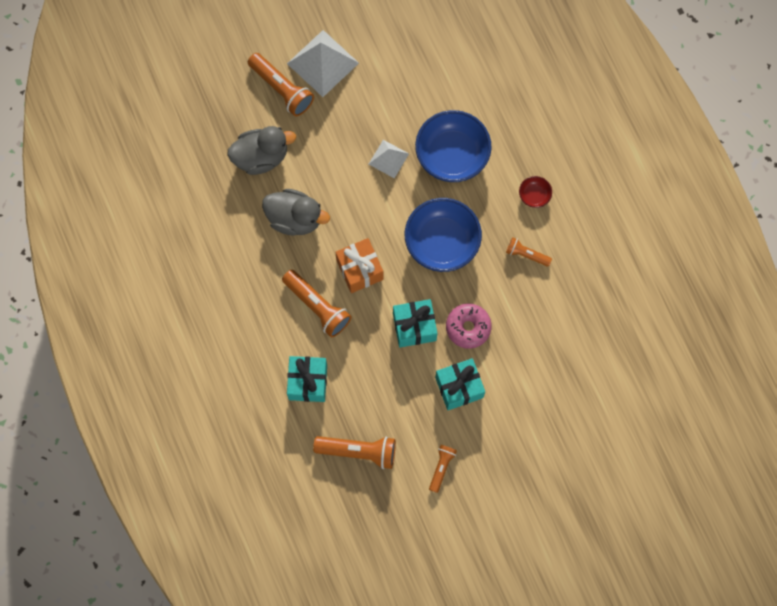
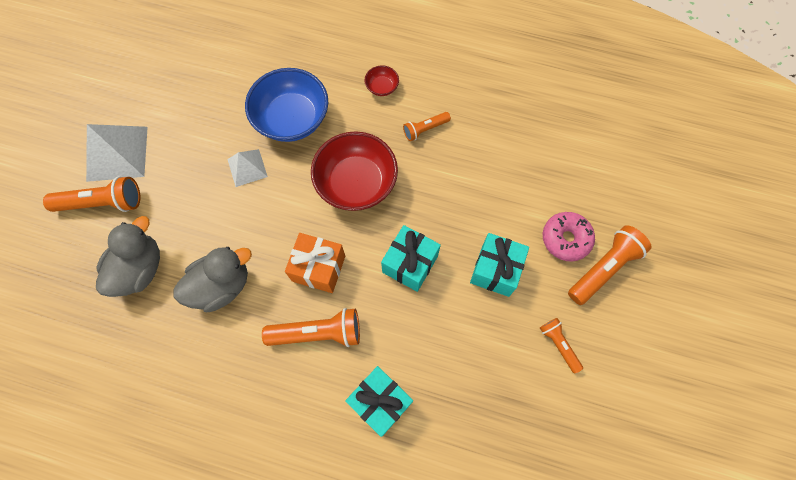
camera: 50 degrees left, 5 degrees down
orange flashlight [313,436,396,469] -> orange flashlight moved to [568,225,651,305]
blue bowl [405,198,482,272] -> red bowl [311,131,398,211]
pink donut [446,303,492,349] -> pink donut moved to [543,212,595,262]

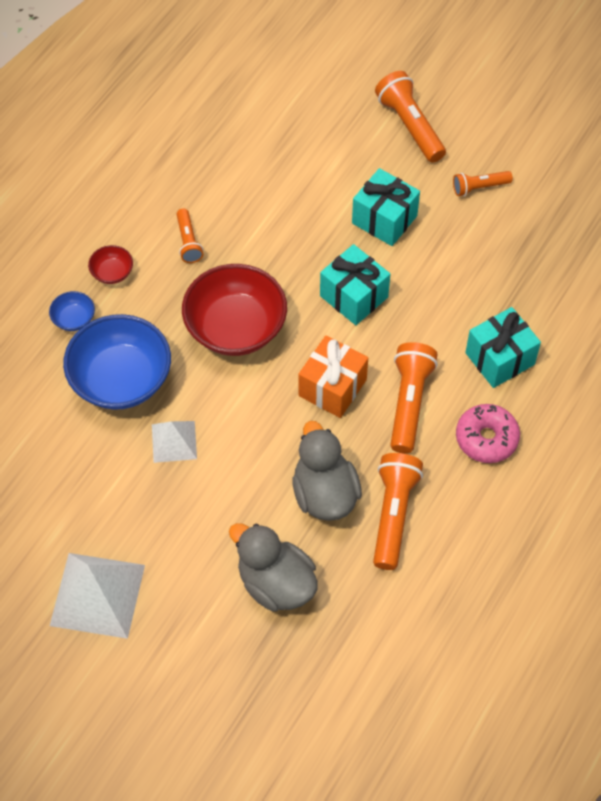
camera: 75 degrees left, 10 degrees down
orange flashlight [43,176,140,212] -> orange flashlight moved to [373,453,423,570]
pink donut [543,212,595,262] -> pink donut moved to [456,404,520,463]
none -> blue bowl [49,291,95,331]

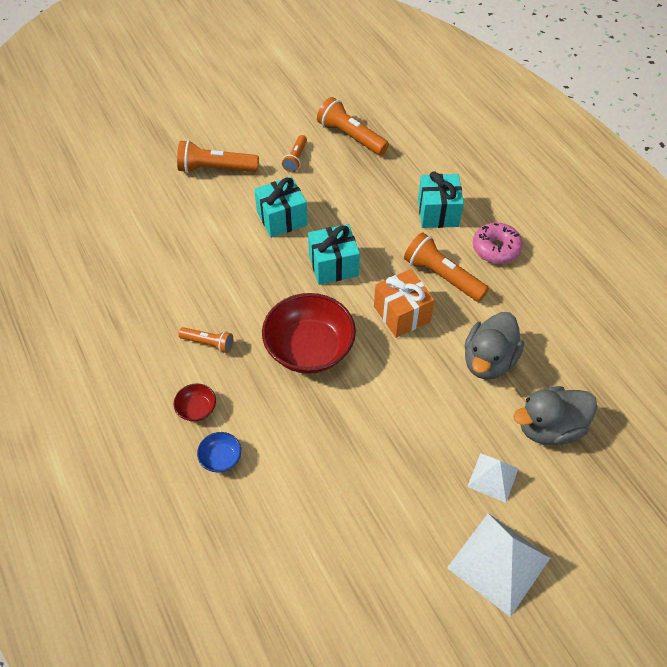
camera: 60 degrees left, 5 degrees down
blue bowl [63,314,171,410] -> none
white pyramid [152,421,197,463] -> white pyramid moved to [467,453,519,503]
grey duck [292,421,362,521] -> grey duck turned 75 degrees counterclockwise [464,312,524,380]
orange flashlight [373,453,423,570] -> orange flashlight moved to [317,97,389,155]

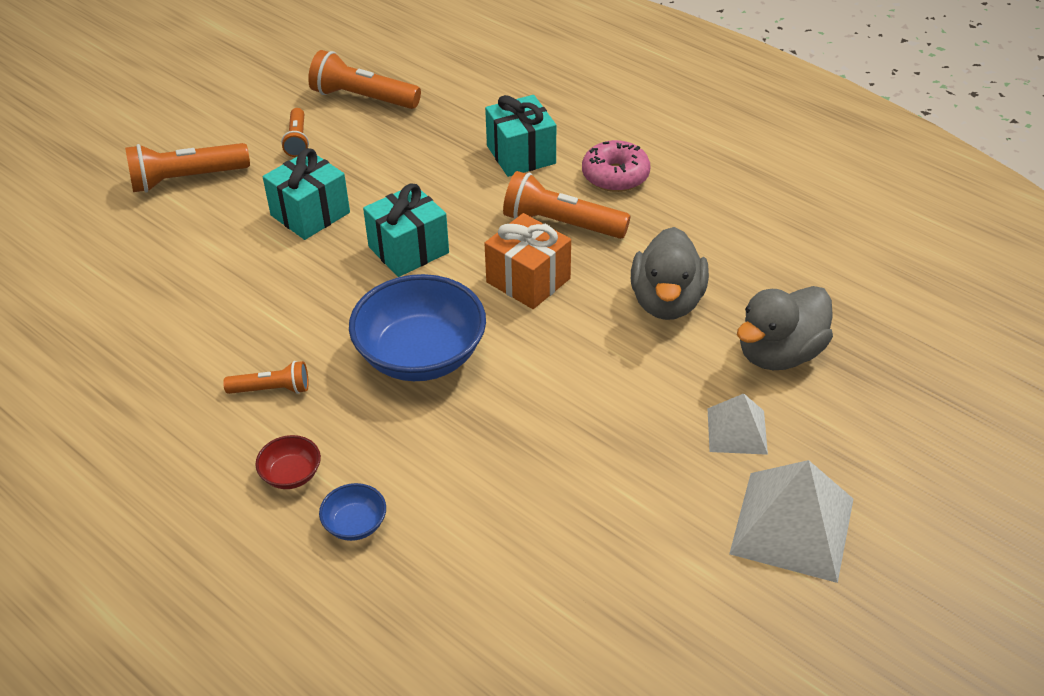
camera: 20 degrees left, 10 degrees down
red bowl [262,293,356,374] -> blue bowl [349,274,486,381]

